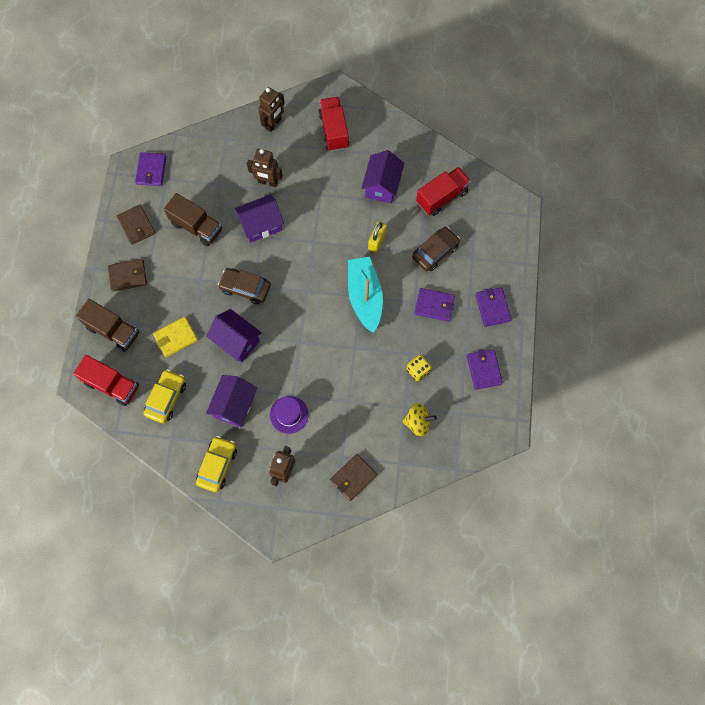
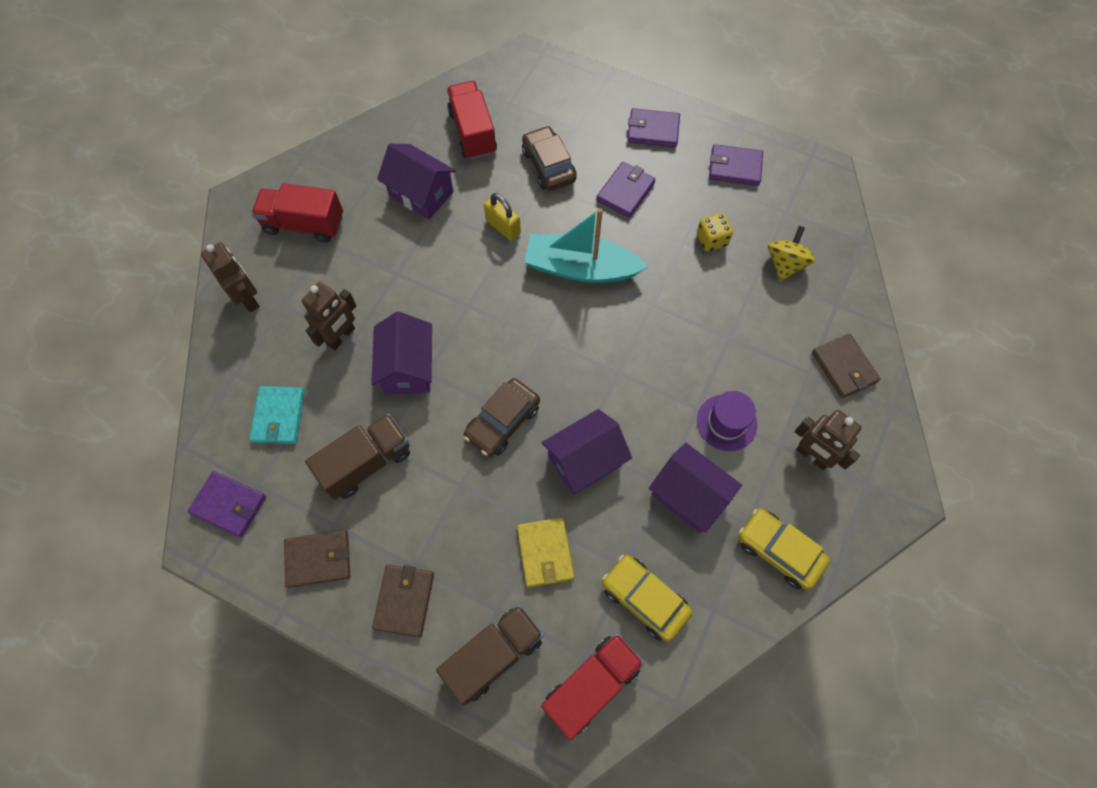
camera: 70 degrees left, 5 degrees down
none -> turquoise wallet [249,386,305,444]

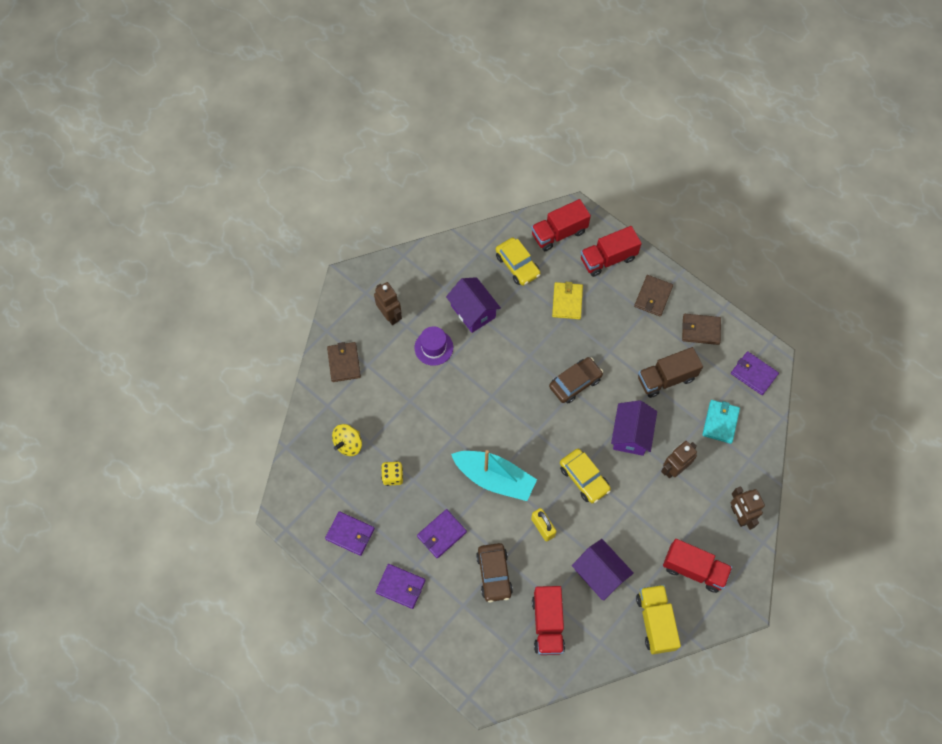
camera: 165 degrees left, 0 degrees up
brown truck [436,604,544,705] -> red truck [581,226,642,277]
purple house [542,409,632,495] -> none
yellow car [738,509,830,590] -> yellow car moved to [560,449,611,503]
none -> yellow truck [636,585,681,654]

